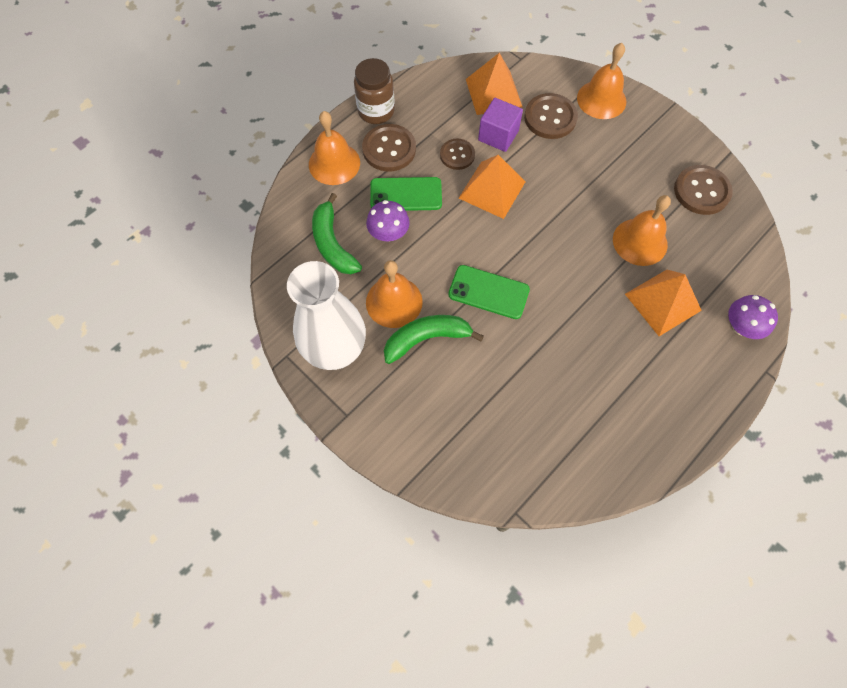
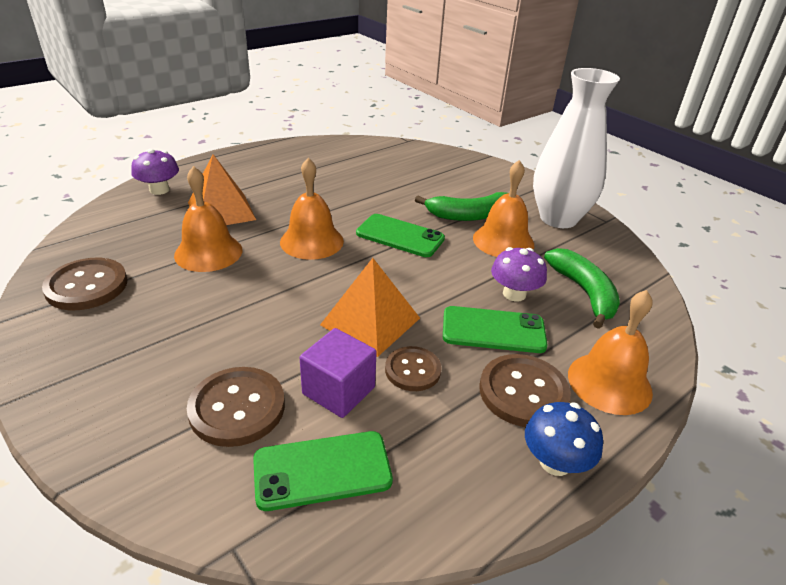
camera: 175 degrees left, 30 degrees down
brown jar [354,58,395,124] -> blue mushroom [525,402,603,476]
orange pyramid [466,53,523,115] -> green phone [253,431,393,511]
orange bell [577,43,626,119] -> orange bell moved to [280,158,344,260]

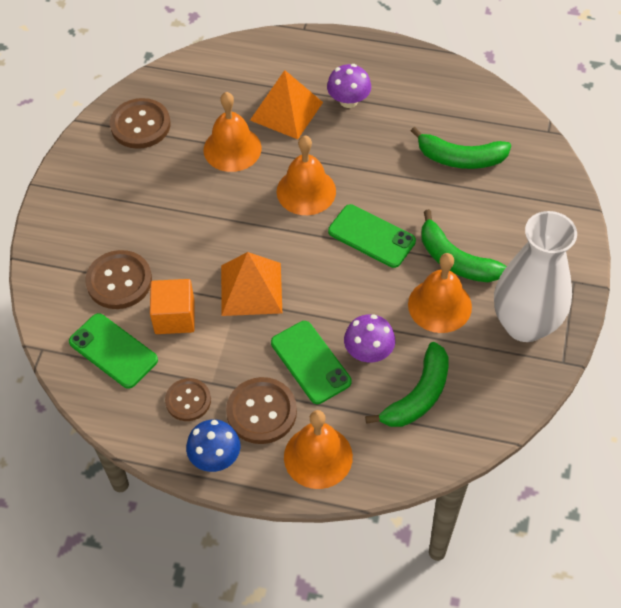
camera: 55 degrees right, 20 degrees up
purple mushroom [131,149,179,195] -> purple mushroom moved to [327,64,371,108]
purple cube [300,328,377,418] -> orange cube [150,279,195,334]
green phone [356,214,445,257] -> green phone turned 45 degrees counterclockwise [328,204,416,268]
brown button [385,346,442,391] -> brown button moved to [165,378,211,421]
none -> green banana [411,127,511,169]

